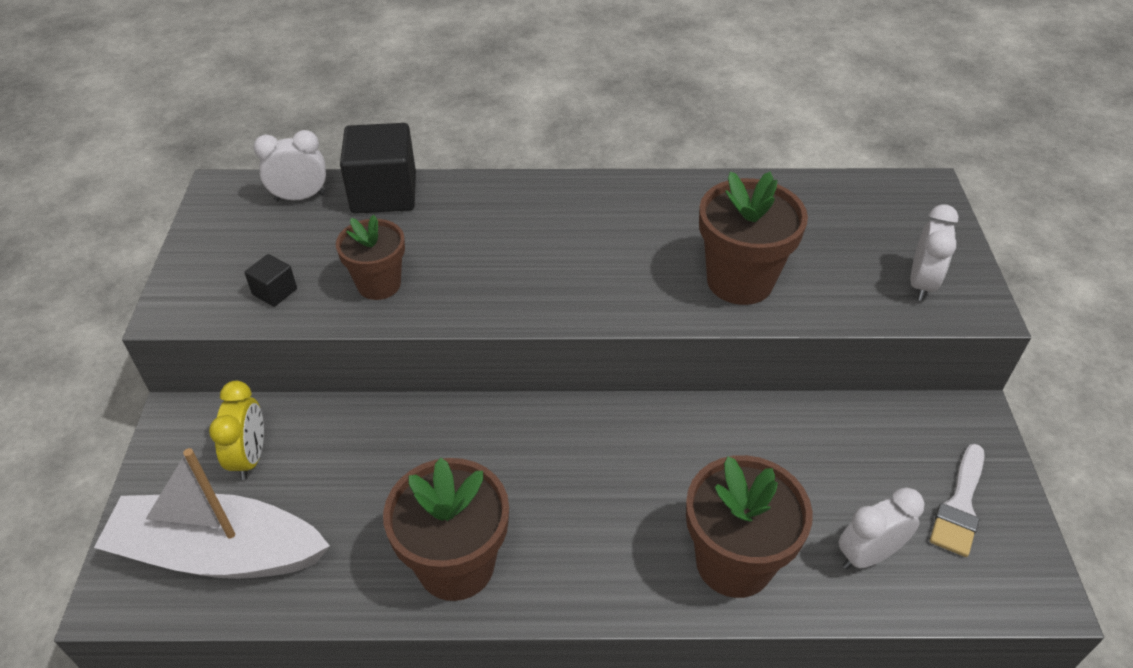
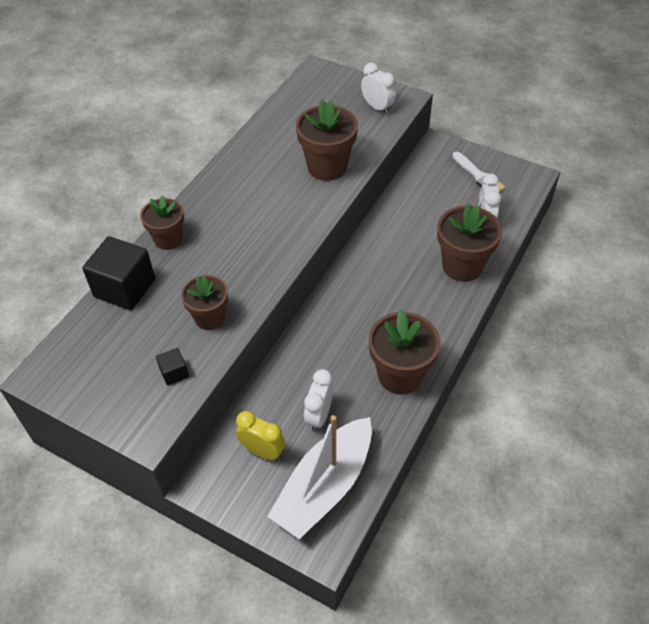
camera: 60 degrees left, 5 degrees up
white clock [253,130,326,201] -> white clock moved to [304,369,333,432]
none -> brown flower pot [140,195,184,250]

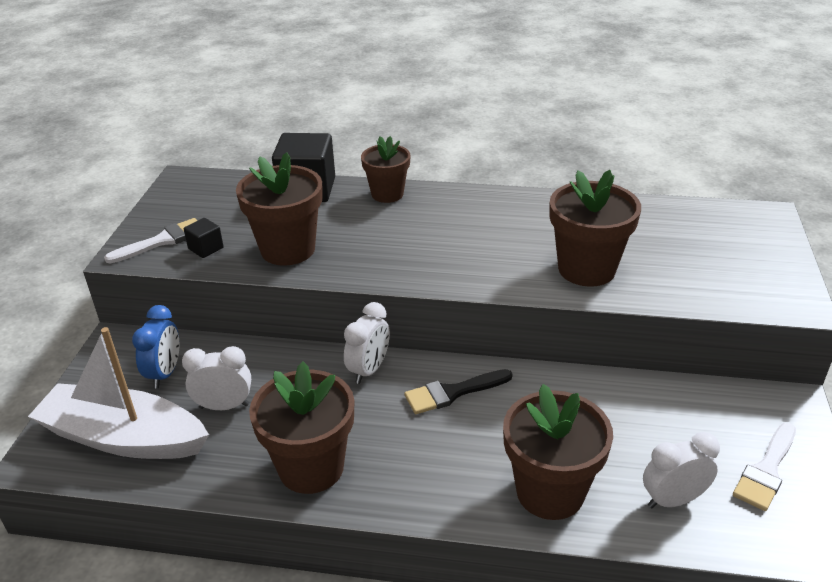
camera: 70 degrees right, 15 degrees down
brown flower pot [181,275,228,330] -> brown flower pot [236,152,323,266], size x1.54
yellow clock [236,411,286,461] -> blue clock [132,305,180,388]
white clock [361,62,396,114] -> white clock moved to [344,302,390,384]
none -> white brush [104,218,198,264]
none -> black brush [404,369,513,414]

